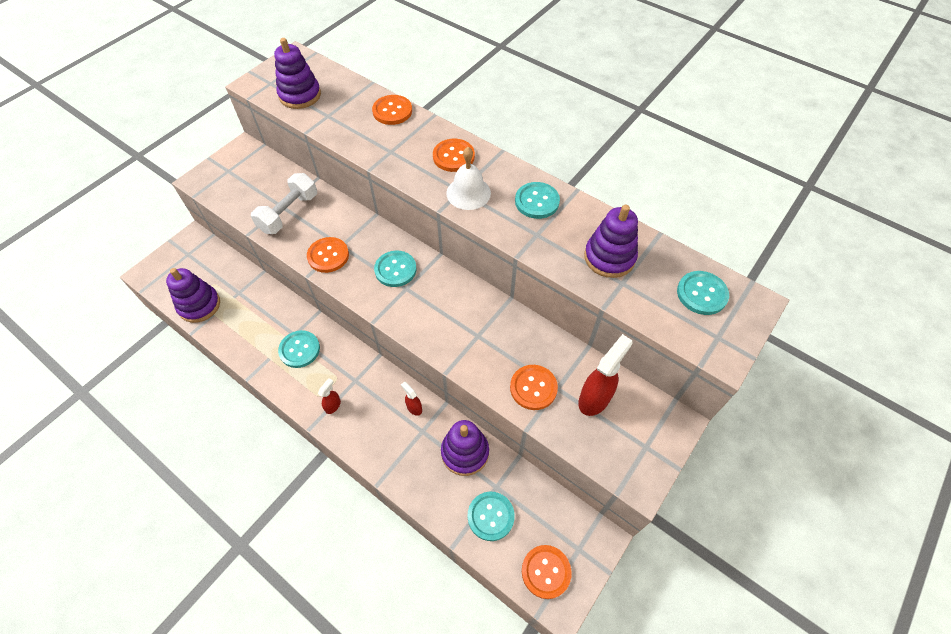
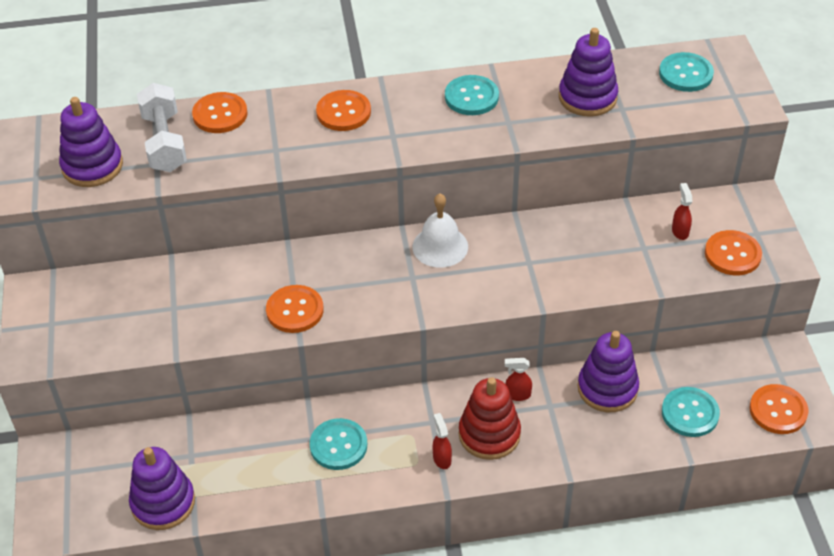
camera: 45 degrees left, 10 degrees down
white dumbbell [251,173,317,234] -> white dumbbell moved to [137,83,187,172]
turquoise button [374,251,417,287] -> none
white bell [446,147,491,210] -> white bell moved to [412,193,468,268]
orange button [510,365,558,410] -> orange button moved to [705,230,762,275]
red spray bottle [578,334,633,416] -> red spray bottle [672,183,692,240], size x0.51
none -> red stacking toy [459,377,521,460]

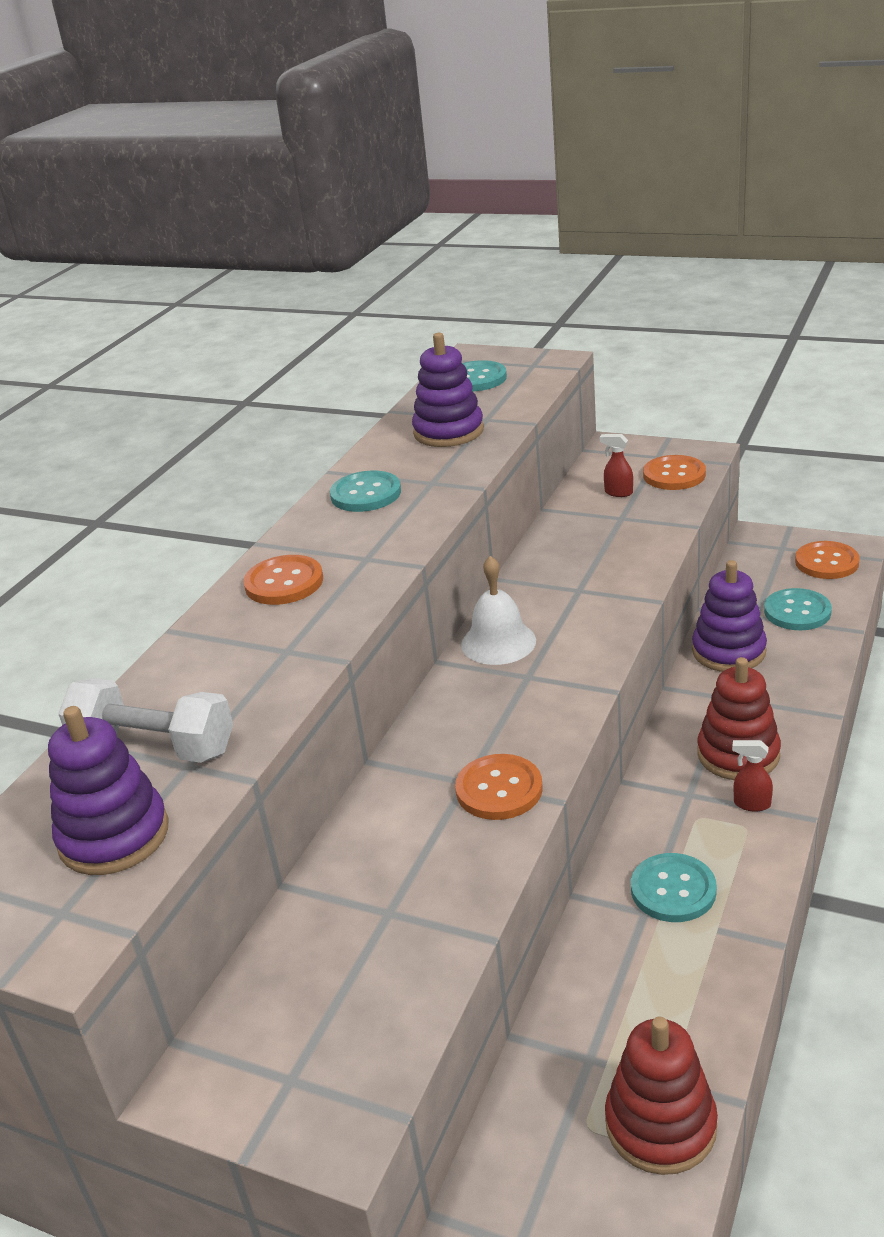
camera: 55 degrees left, 15 degrees down
purple stacking toy [129,447,195,530] -> red stacking toy [605,1016,718,1175]
orange button [192,92,248,133] -> none
red spray bottle [505,358,532,401] -> none

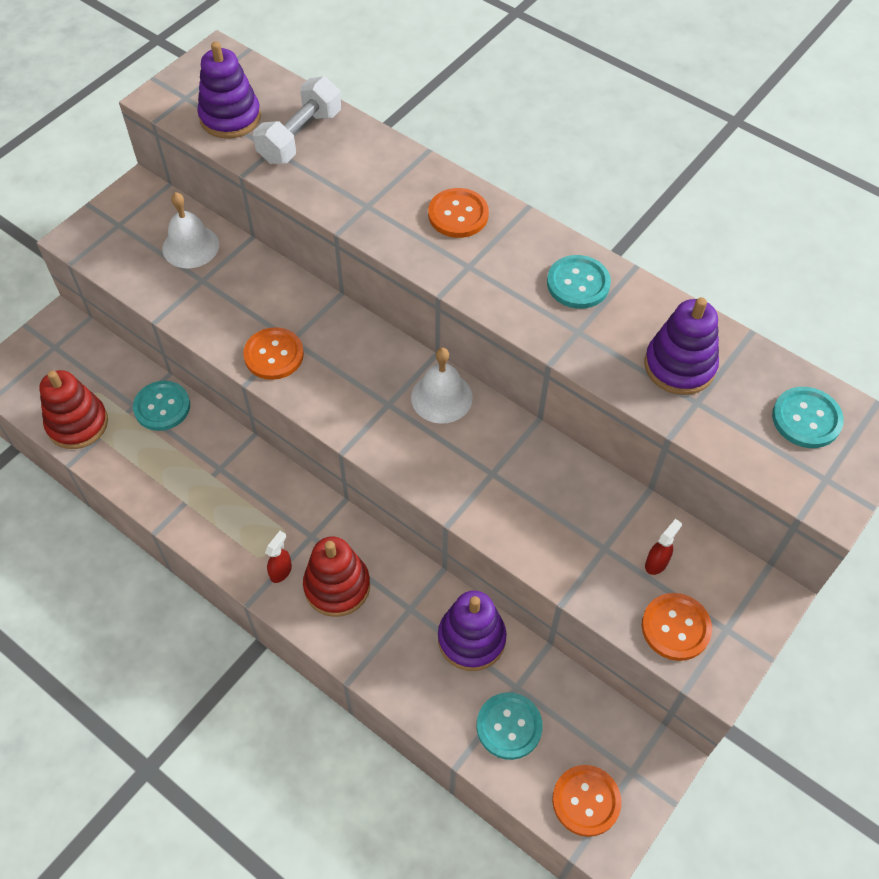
camera: 100 degrees right, 25 degrees up
turquoise button [631,853,717,922] -> turquoise button moved to [133,381,190,431]
none -> white bell [163,192,219,268]

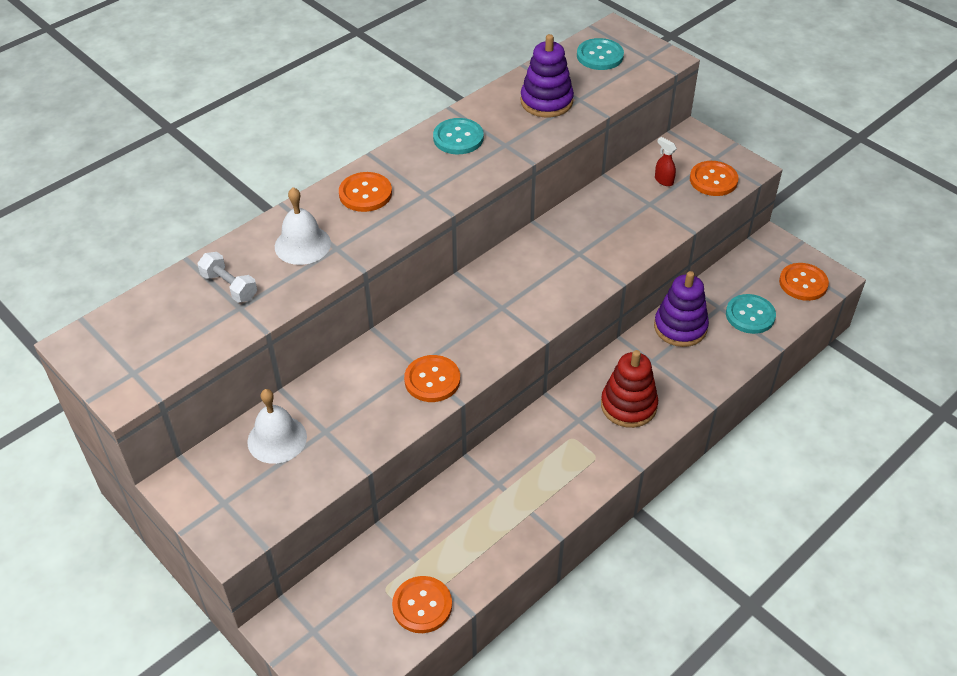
camera: 80 degrees left, 10 degrees down
red stacking toy [39,370,108,449] -> orange button [392,576,452,633]
turquoise button [133,381,190,431] -> none
purple stacking toy [197,41,261,139] -> none
white dumbbell [253,76,341,164] -> white dumbbell [197,252,257,303], size x0.65
red spray bottle [265,531,292,583] -> none
white bell [411,348,473,424] -> white bell moved to [275,187,331,265]

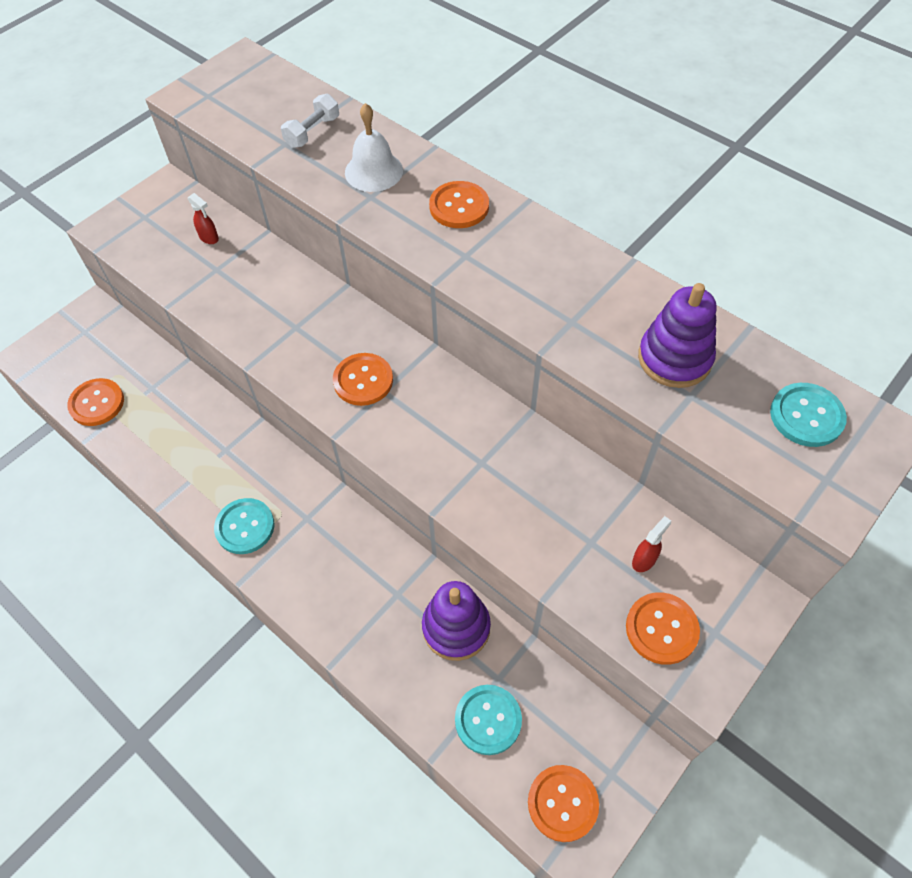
camera: 85 degrees right, 10 degrees up
white bell [247,389,307,464] -> red spray bottle [188,193,219,244]
orange button [404,355,460,402] -> orange button moved to [333,353,393,406]
turquoise button [433,118,484,154] -> turquoise button moved to [214,498,275,554]
red stacking toy [601,350,658,428] -> none

